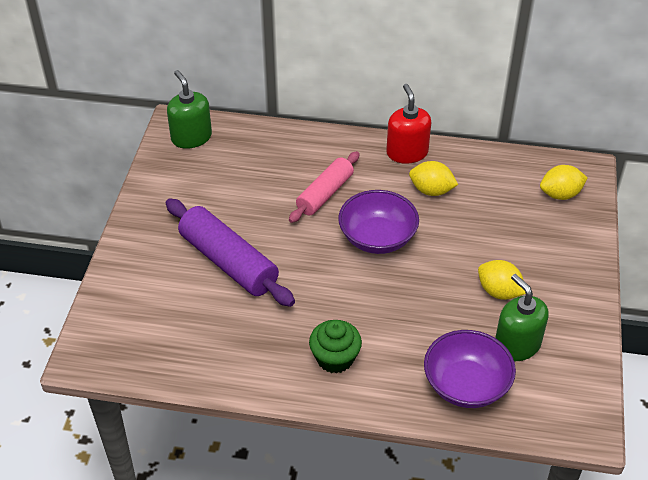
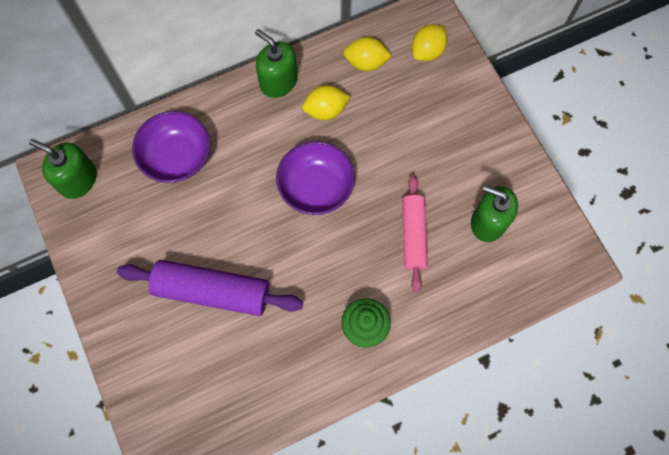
camera: 35 degrees left, 25 degrees up
pink rolling pin [289,151,360,223] -> pink rolling pin moved to [402,175,428,292]
red soap dispenser [386,84,431,164] -> green soap dispenser [255,29,298,98]
purple bowl [424,330,516,408] -> purple bowl moved to [132,111,210,183]
yellow lemon [478,260,526,300] -> yellow lemon moved to [344,37,392,71]

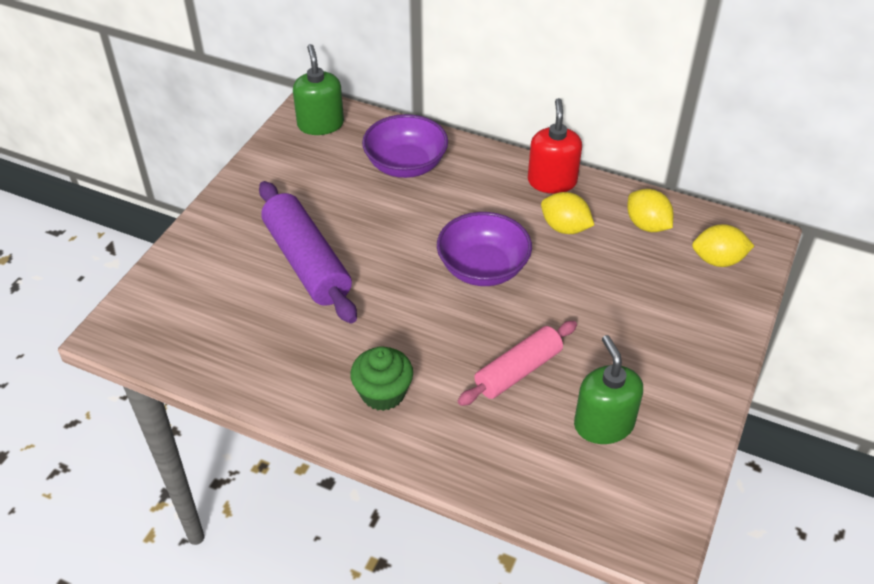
camera: 50 degrees right, 25 degrees down
green soap dispenser [255,29,298,98] -> red soap dispenser [528,98,582,194]

